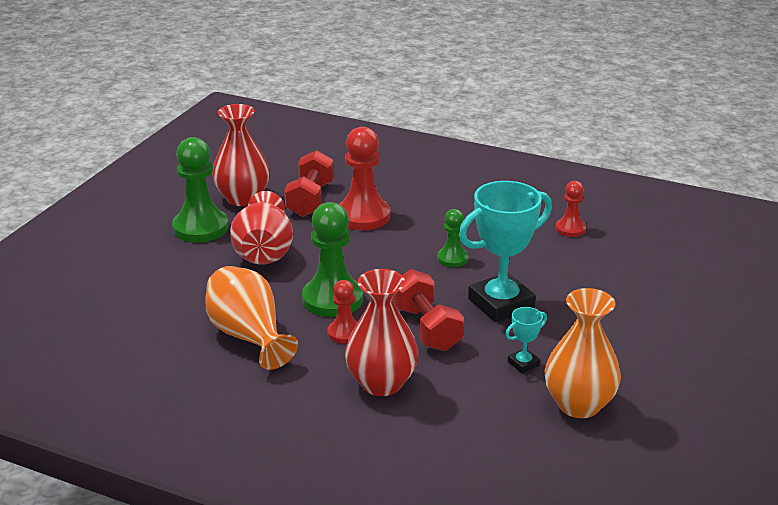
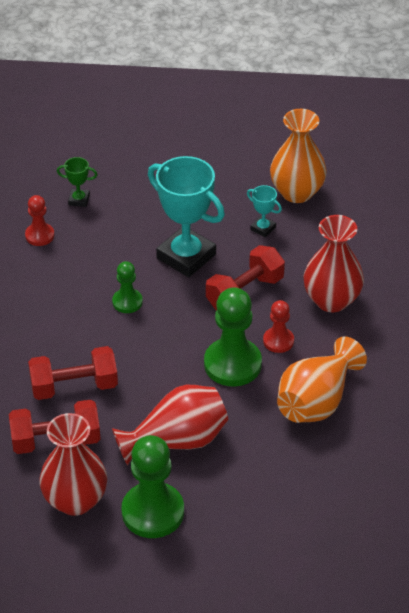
camera: 110 degrees left, 15 degrees up
red pawn [339,127,390,230] -> red dumbbell [28,346,118,400]
none -> green trophy [57,157,98,207]

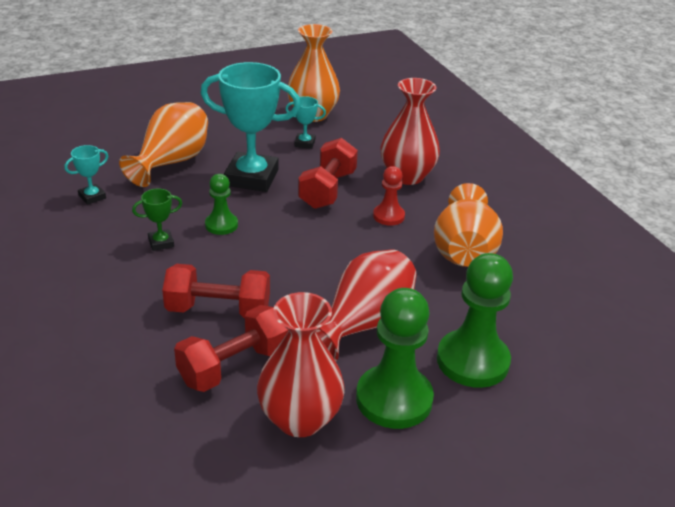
camera: 30 degrees left, 10 degrees down
red pawn [25,195,54,246] -> turquoise trophy [65,145,108,205]
red dumbbell [28,346,118,400] -> red dumbbell turned 45 degrees clockwise [162,264,270,318]
green trophy [57,157,98,207] -> green trophy moved to [132,189,182,251]
green pawn [204,287,262,386] -> green pawn moved to [437,253,513,388]
none -> orange vase [119,102,208,187]

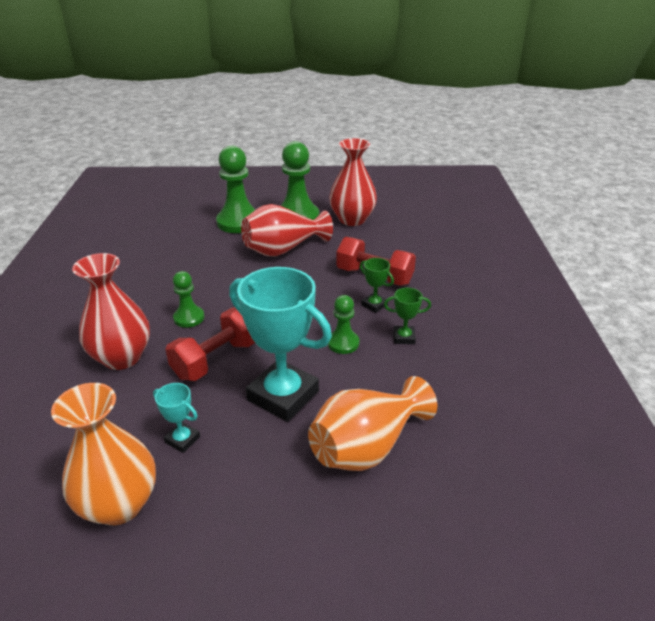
camera: 155 degrees left, 0 degrees up
turquoise trophy [65,145,108,205] -> none
red dumbbell [174,305,289,392] -> none
red pawn [373,166,405,226] -> green pawn [173,271,204,328]
orange vase [434,183,503,267] -> none
none -> green trophy [360,258,394,313]

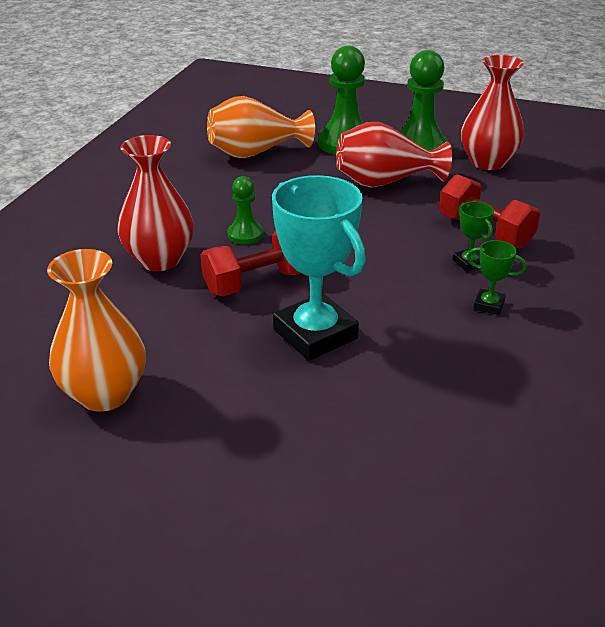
camera: 20 degrees right, 0 degrees up
turquoise trophy [153,383,200,453] -> none
orange vase [308,376,437,471] -> orange vase moved to [207,96,315,158]
green pawn [328,295,359,354] -> none

